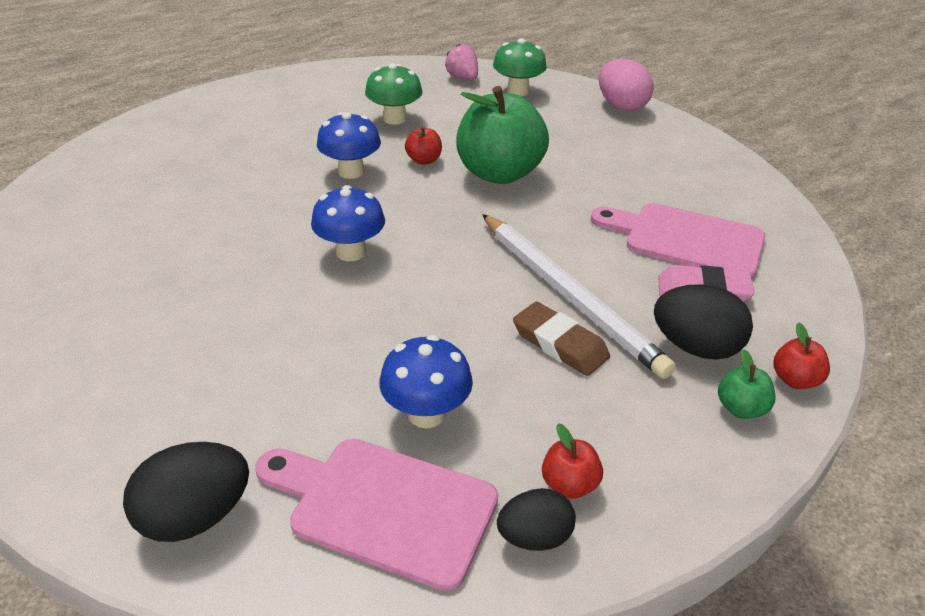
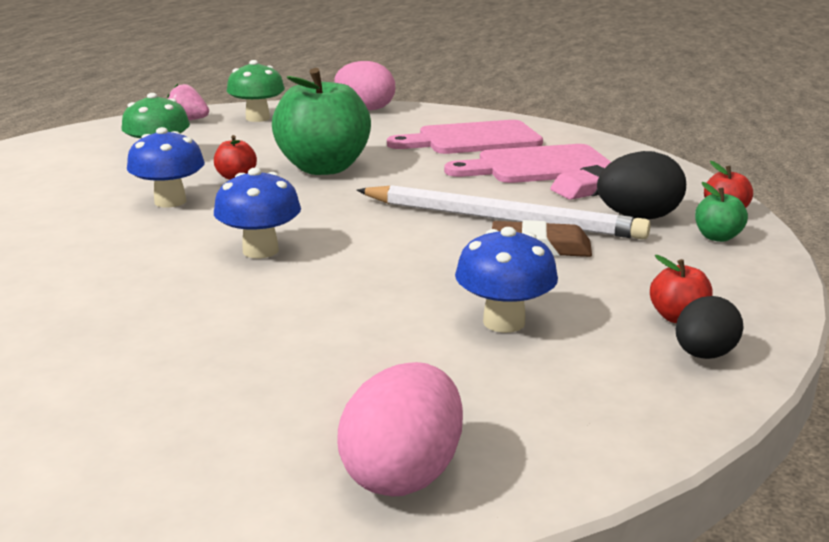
camera: 35 degrees left, 15 degrees down
black egg [123,442,249,542] -> pink egg [337,362,463,497]
pink cutting board [256,439,498,591] -> pink cutting board moved to [387,120,543,154]

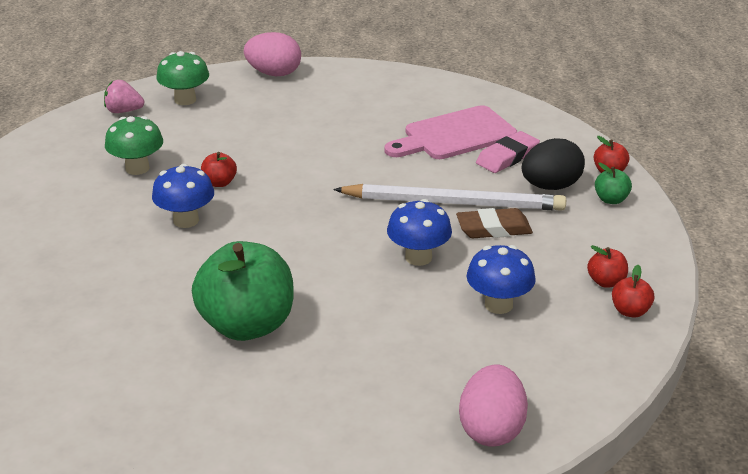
camera: 15 degrees left, 10 degrees up
blue mushroom [214,168,301,259] -> blue mushroom moved to [387,199,452,266]
green apple [272,68,371,175] -> green apple moved to [192,241,293,341]
pink cutting board [387,120,543,154] -> none
black egg [676,296,744,359] -> red apple [612,265,654,318]

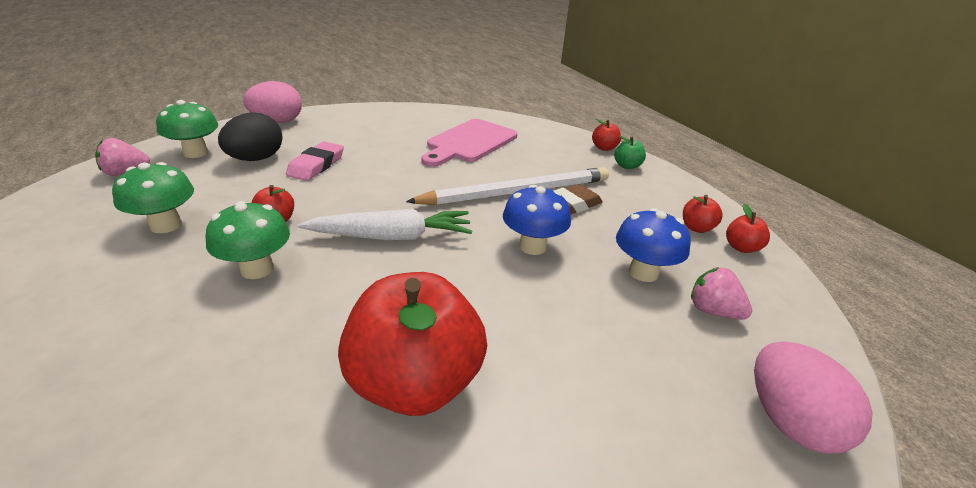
camera: 30 degrees left, 0 degrees up
blue mushroom [152,164,214,228] -> green mushroom [205,201,290,279]
green apple [192,241,293,341] -> red apple [338,272,487,416]
pink eraser [476,131,540,173] -> pink eraser moved to [286,141,344,181]
black egg [522,138,585,190] -> black egg moved to [218,112,283,161]
none -> white carrot [298,209,472,240]
none -> pink strawberry [691,267,752,320]

